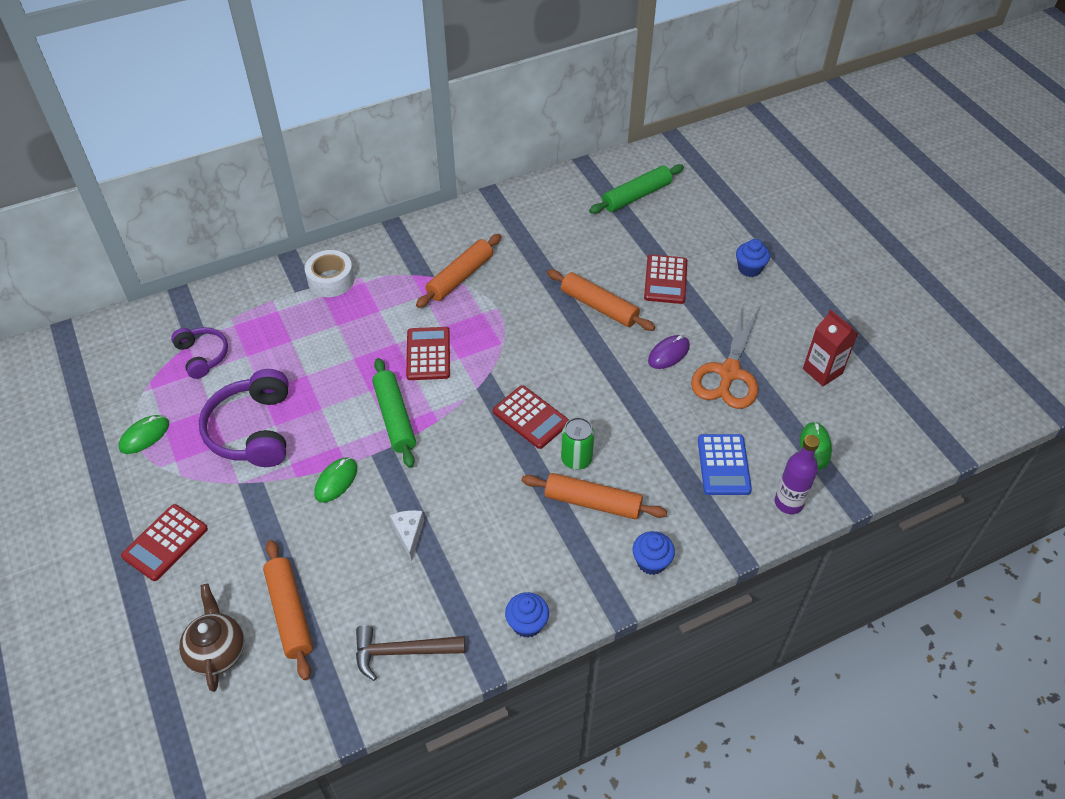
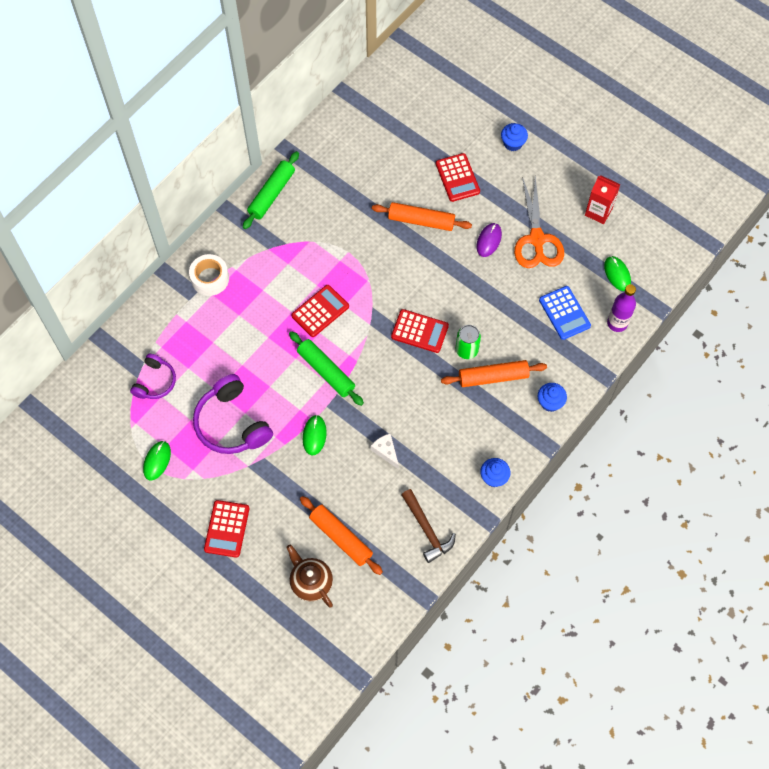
camera: 25 degrees left, 15 degrees up
purple headphones [171,327,228,379] -> purple headphones turned 75 degrees clockwise [130,354,176,399]
brown hammer [356,625,465,681] -> brown hammer turned 90 degrees counterclockwise [401,489,456,563]
red calculator [406,327,450,380] -> red calculator turned 75 degrees clockwise [291,285,349,337]
orange rolling pin [416,234,502,308] -> none
green rolling pin [589,164,684,214] -> green rolling pin moved to [243,151,299,229]

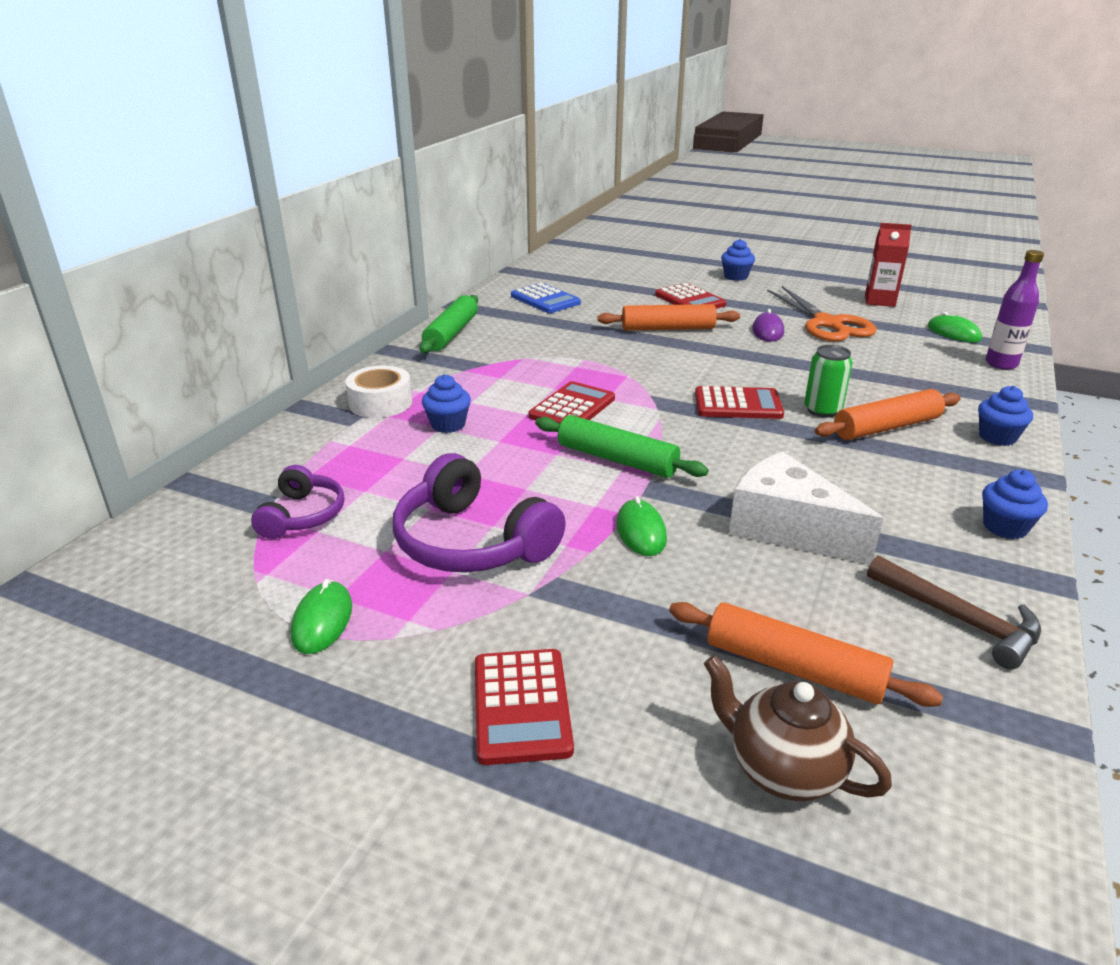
camera: 15 degrees left, 35 degrees down
white cheese [371,433,399,469] -> white cheese [729,452,883,565], size x1.99
blue calculator [539,286,591,340] -> blue calculator moved to [511,283,581,313]
none -> blue cupcake [422,374,471,433]

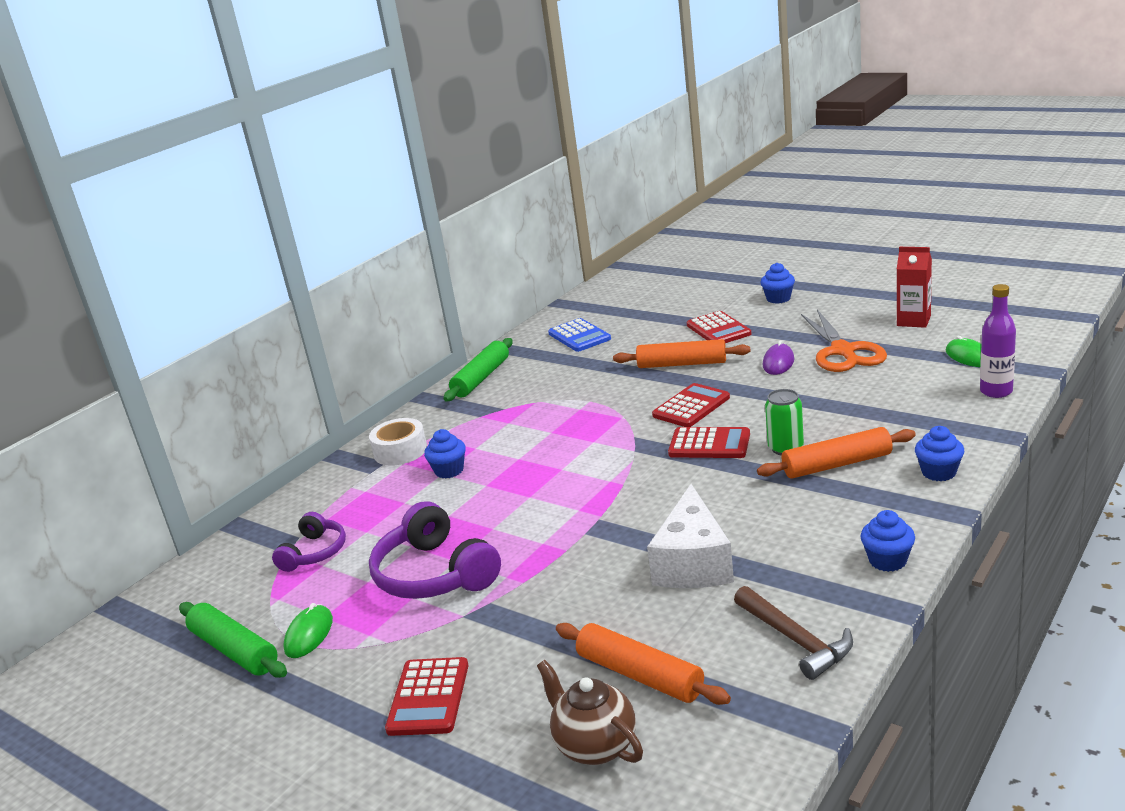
camera: 15 degrees right, 5 degrees down
red calculator [528,381,615,424] -> red calculator moved to [652,383,730,427]
green rolling pin [535,415,709,478] -> green rolling pin moved to [179,602,287,678]
green mouse [616,496,667,556] -> none
white cheese [729,452,883,565] -> white cheese turned 135 degrees counterclockwise [647,484,734,588]

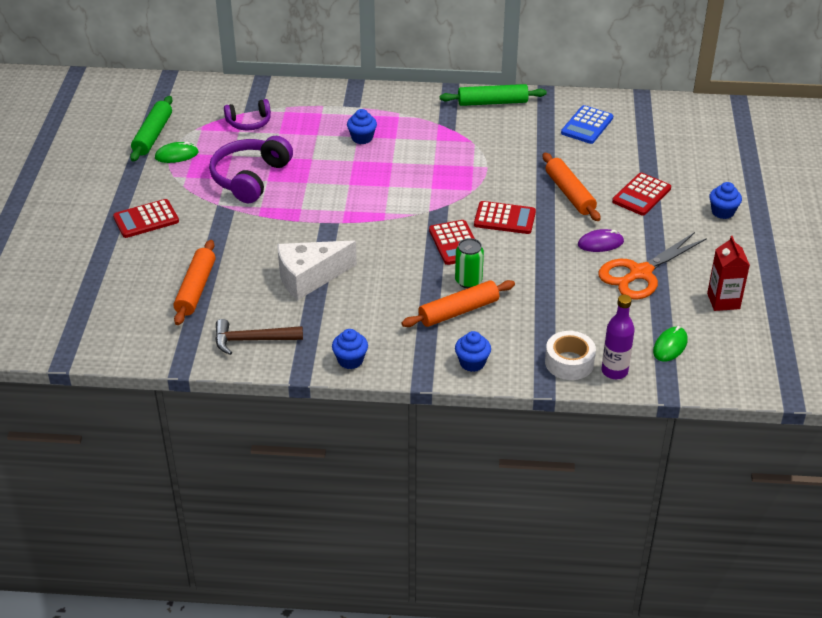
camera: 55 degrees right, 15 degrees up
white tape [369,418,427,466] -> white tape moved to [545,331,596,380]
brown teapot [537,660,643,765] -> none
brown hammer [734,586,853,680] -> brown hammer turned 60 degrees clockwise [215,319,303,355]
orange rolling pin [757,427,916,479] -> orange rolling pin turned 75 degrees counterclockwise [401,280,515,327]

